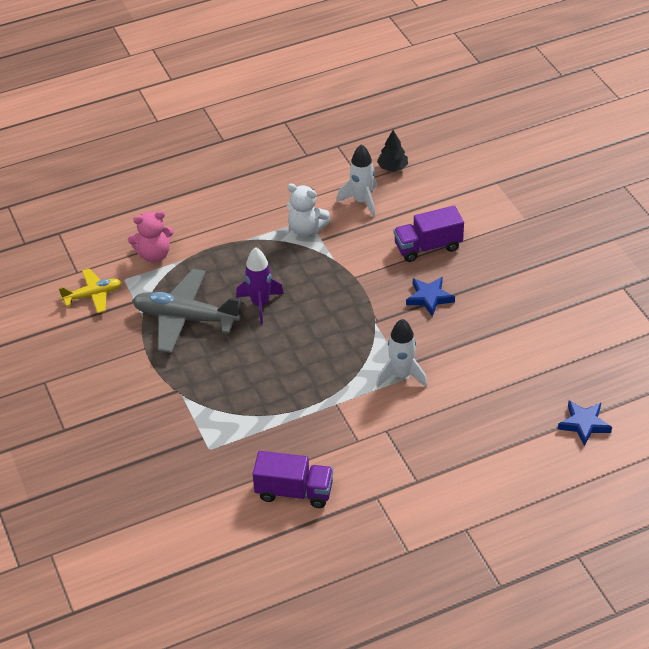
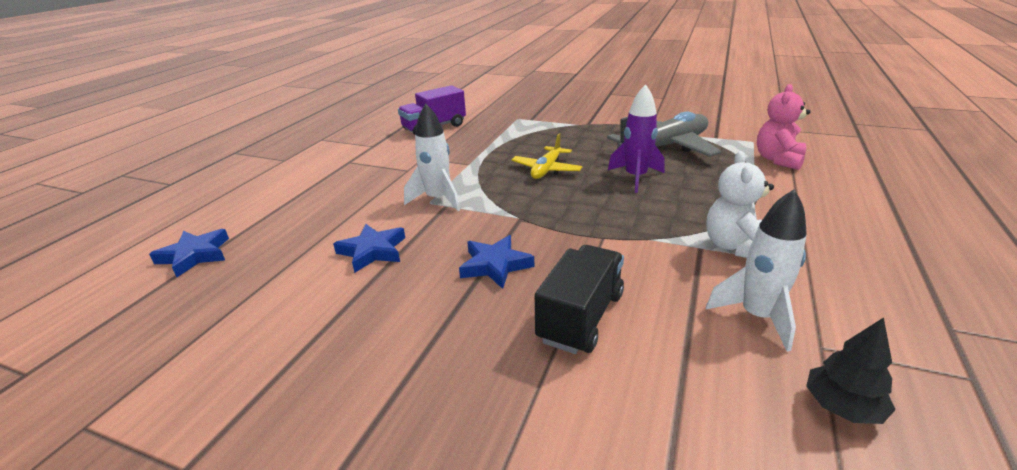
camera: 135 degrees right, 15 degrees down
yellow plane [58,268,122,313] -> yellow plane moved to [512,133,583,179]
white teddy bear [287,184,331,236] -> white teddy bear turned 60 degrees counterclockwise [706,151,774,258]
purple truck [394,206,464,262] -> black truck [535,245,624,354]
none -> blue star [333,224,405,273]

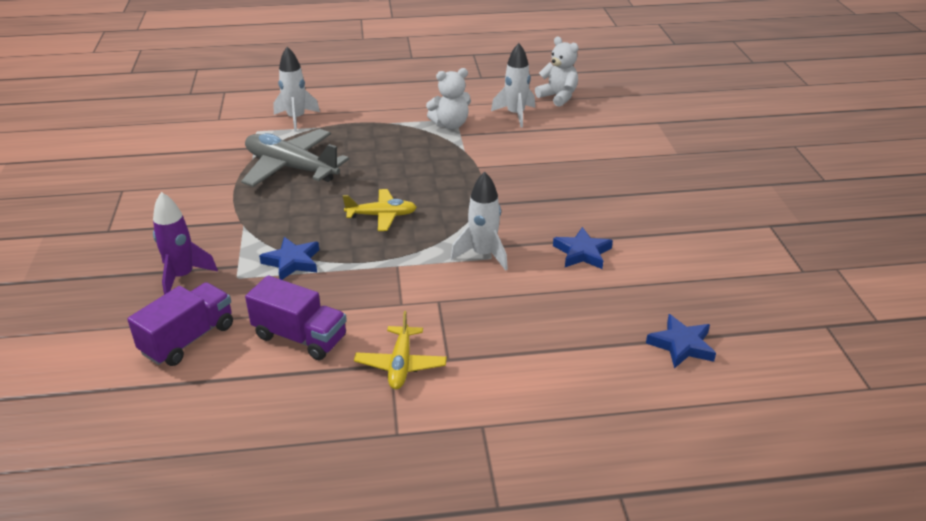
camera: 120 degrees left, 5 degrees up
blue star [459,235,534,289] -> blue star moved to [259,237,319,280]
black truck [535,245,624,354] -> none
purple rocket [608,84,664,193] -> purple rocket moved to [153,192,218,295]
pink teddy bear [757,84,810,170] -> white rocket [273,47,320,132]
black tree [806,317,896,424] -> white teddy bear [535,37,578,107]
none -> purple truck [127,282,233,366]
none -> yellow plane [354,311,447,389]

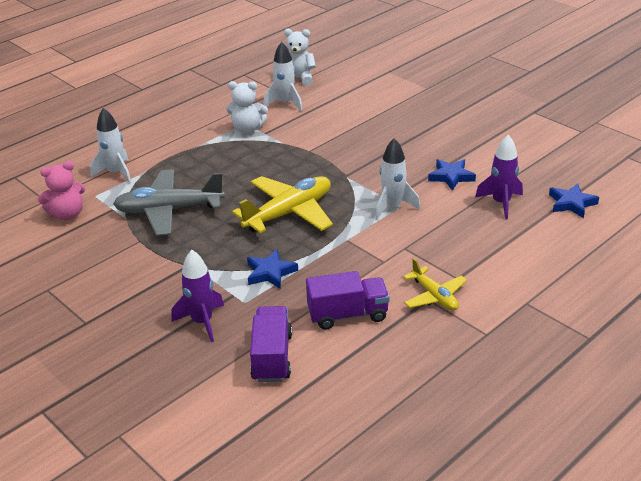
camera: 35 degrees left, 0 degrees up
yellow plane [343,189,417,231] -> yellow plane [232,176,333,233], size x1.77
white teddy bear [426,68,471,129] -> white teddy bear turned 60 degrees clockwise [227,81,268,133]
none -> pink teddy bear [38,161,85,220]
none -> purple rocket [475,135,523,219]

